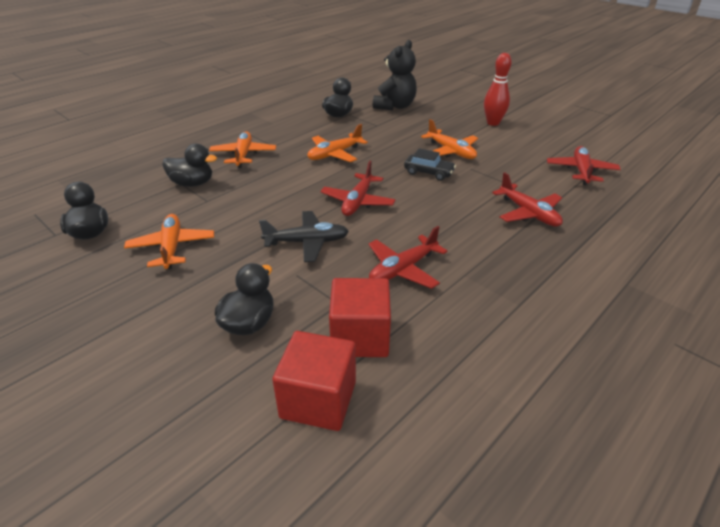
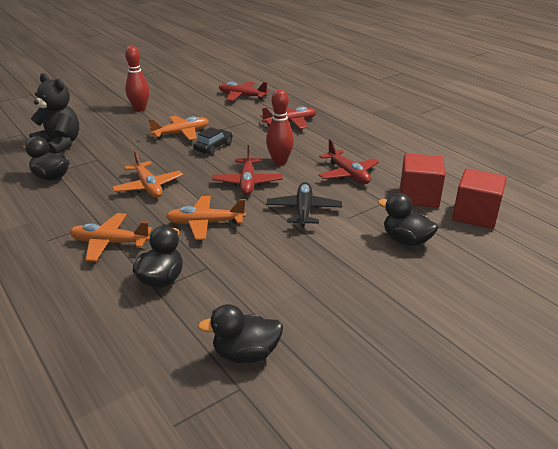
camera: 80 degrees left, 5 degrees down
orange plane [124,214,214,269] -> orange plane moved to [166,196,246,240]
red plane [320,161,396,216] -> red plane turned 60 degrees clockwise [212,145,283,195]
none -> red bowling pin [266,89,294,165]

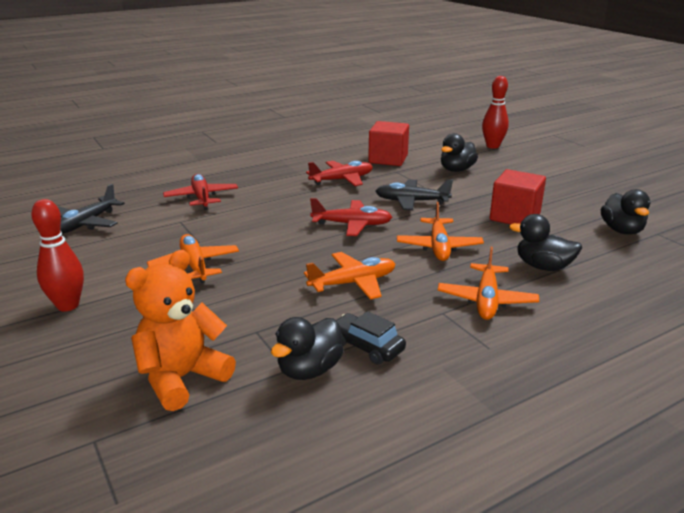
camera: 85 degrees left, 5 degrees down
black teddy bear [29,73,79,154] -> orange teddy bear [125,250,236,411]
black car [193,127,233,155] -> black car moved to [336,311,406,365]
red plane [219,82,269,101] -> black plane [58,184,125,234]
red bowling pin [266,89,294,165] -> red bowling pin moved to [482,76,509,149]
red cube [452,169,507,229] -> red cube moved to [490,169,546,224]

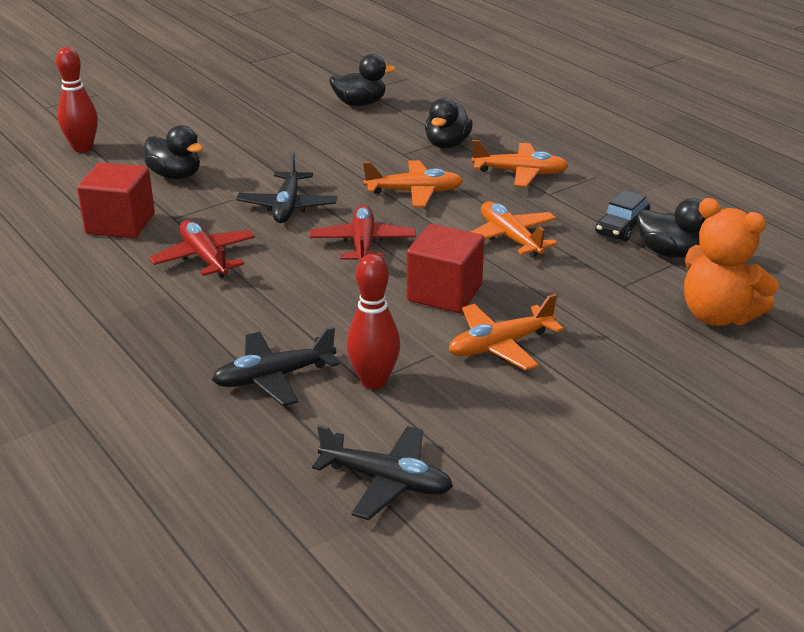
camera: 95 degrees left, 5 degrees up
red bowling pin [31,199,84,311] -> red bowling pin moved to [346,254,400,389]
red plane [163,174,238,210] -> black plane [212,327,339,406]
red cube [490,169,546,224] -> red cube moved to [407,224,484,313]

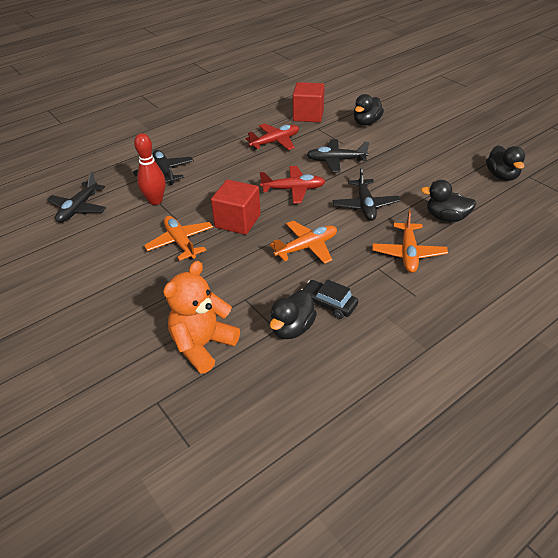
camera: 90 degrees right, 10 degrees up
red bowling pin [56,47,98,152] -> none
orange plane [363,160,463,207] -> black plane [332,167,400,221]

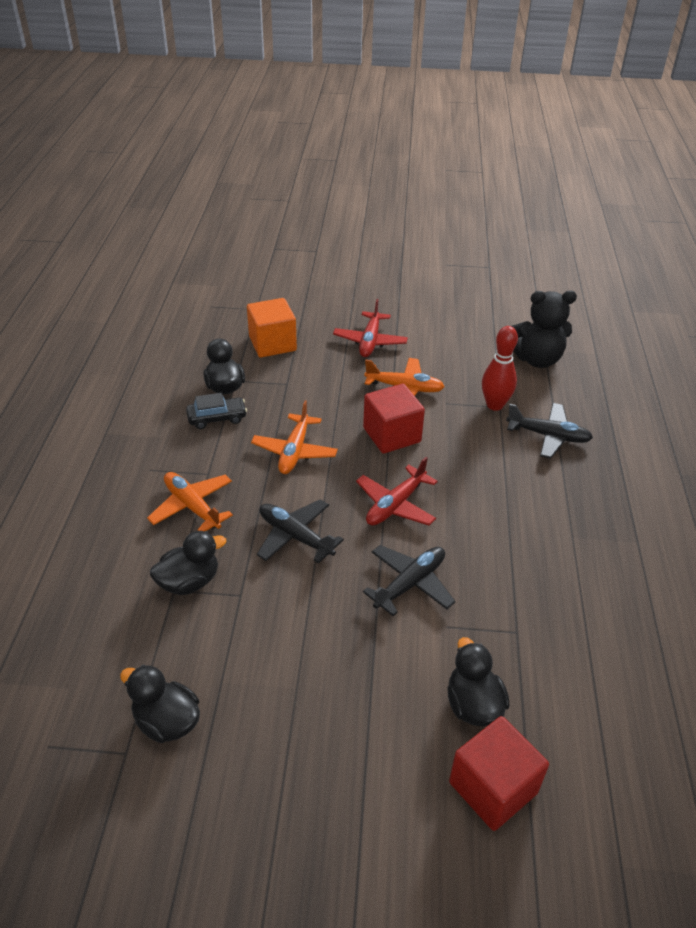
camera: 130 degrees right, 0 degrees up
black plane [47,171,106,223] -> black teddy bear [512,291,577,368]
orange teddy bear [163,261,240,374] -> orange cube [247,298,297,358]
red plane [246,123,299,150] -> red plane moved to [333,299,408,357]
red cube [292,82,325,122] -> red cube moved to [449,716,549,831]

